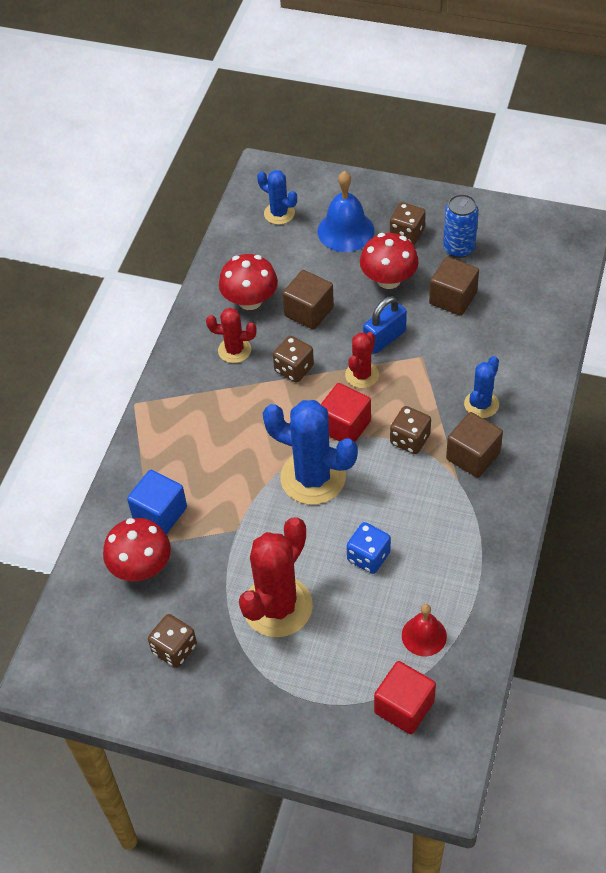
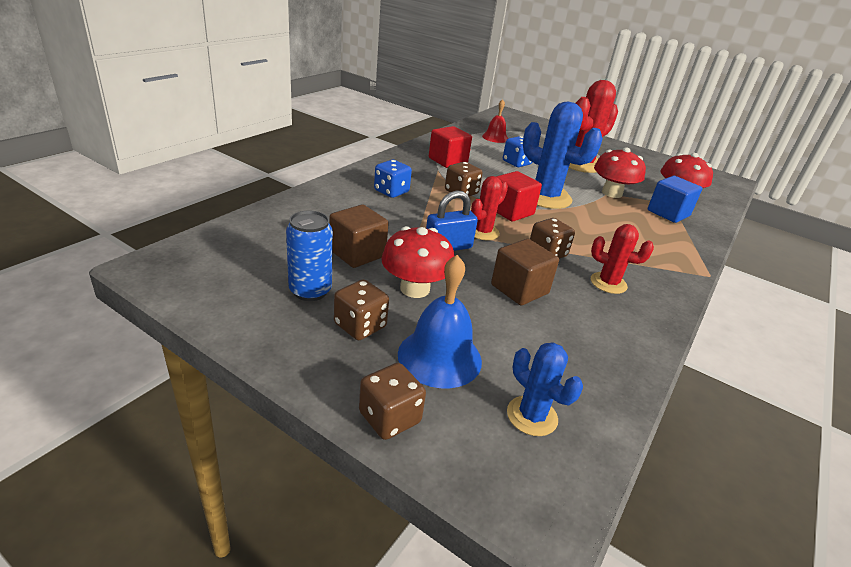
camera: 170 degrees left, 20 degrees down
brown dice [148,614,197,668] -> brown dice moved to [359,363,426,440]
red mushroom [219,254,278,310] -> red mushroom moved to [594,148,646,198]
red cube [374,661,436,734] -> red cube moved to [429,126,472,168]
brown cube [446,412,503,478] -> none
blue cactus [464,356,499,418] -> blue dice [374,160,412,198]

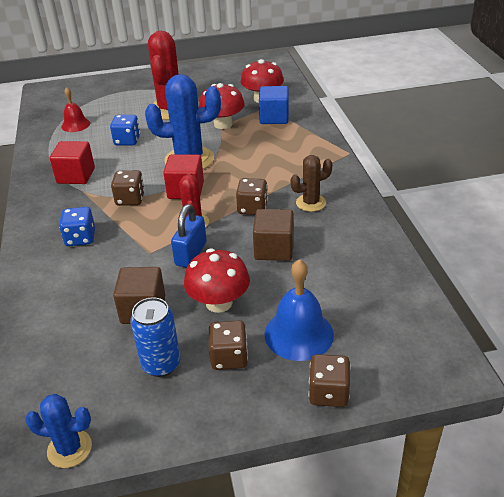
camera: 40 degrees left, 5 degrees up
blue cactus [507,342,583,436] -> blue cactus moved to [25,394,92,468]
red cactus [591,224,654,294] -> brown cactus [291,155,333,212]

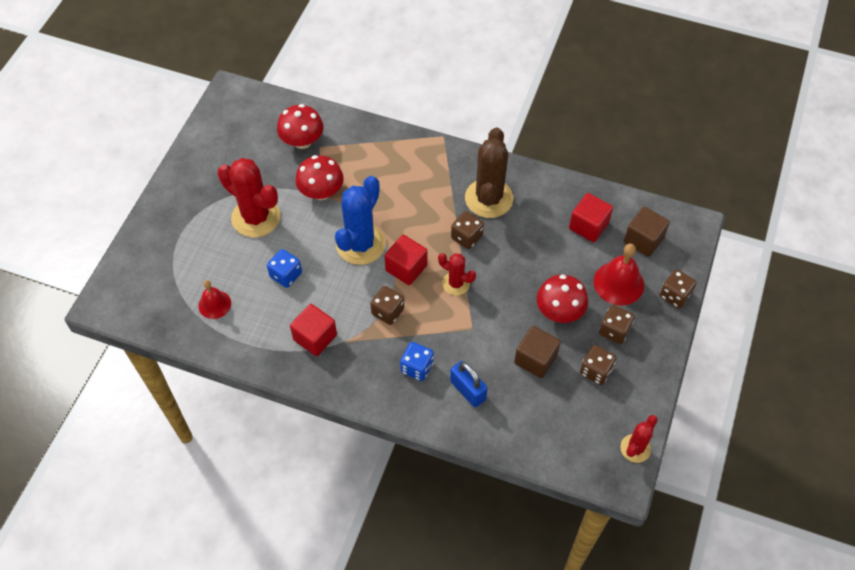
camera: 60 degrees left, 20 degrees up
blue cactus [25,394,92,468] -> red cactus [620,415,658,463]
blue can [130,297,180,377] -> brown dice [580,345,616,385]
blue padlock [171,204,207,268] -> blue padlock moved to [450,361,488,407]
brown cube [253,209,294,261] -> brown cube moved to [624,207,670,257]
blue cube [259,86,289,124] -> none
blue bell [265,259,334,361] -> red bell [594,244,644,306]
brown cactus [291,155,333,212] -> brown cactus [465,127,513,218], size x1.83
none -> red cube [569,193,613,242]

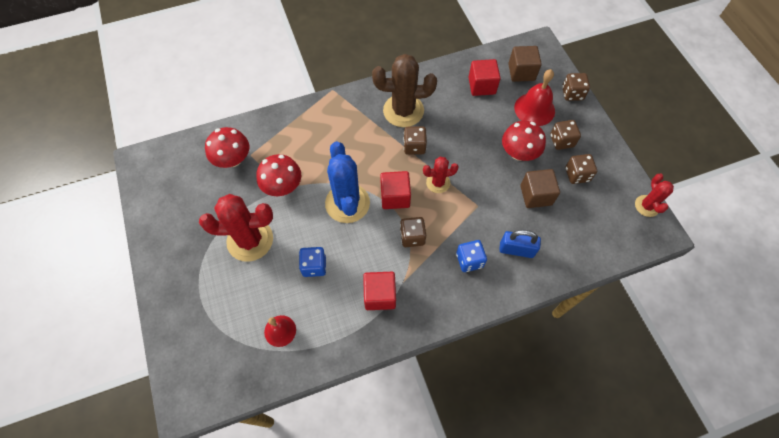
camera: 40 degrees left, 5 degrees up
brown cactus [465,127,513,218] -> brown cactus turned 60 degrees counterclockwise [372,54,437,127]

